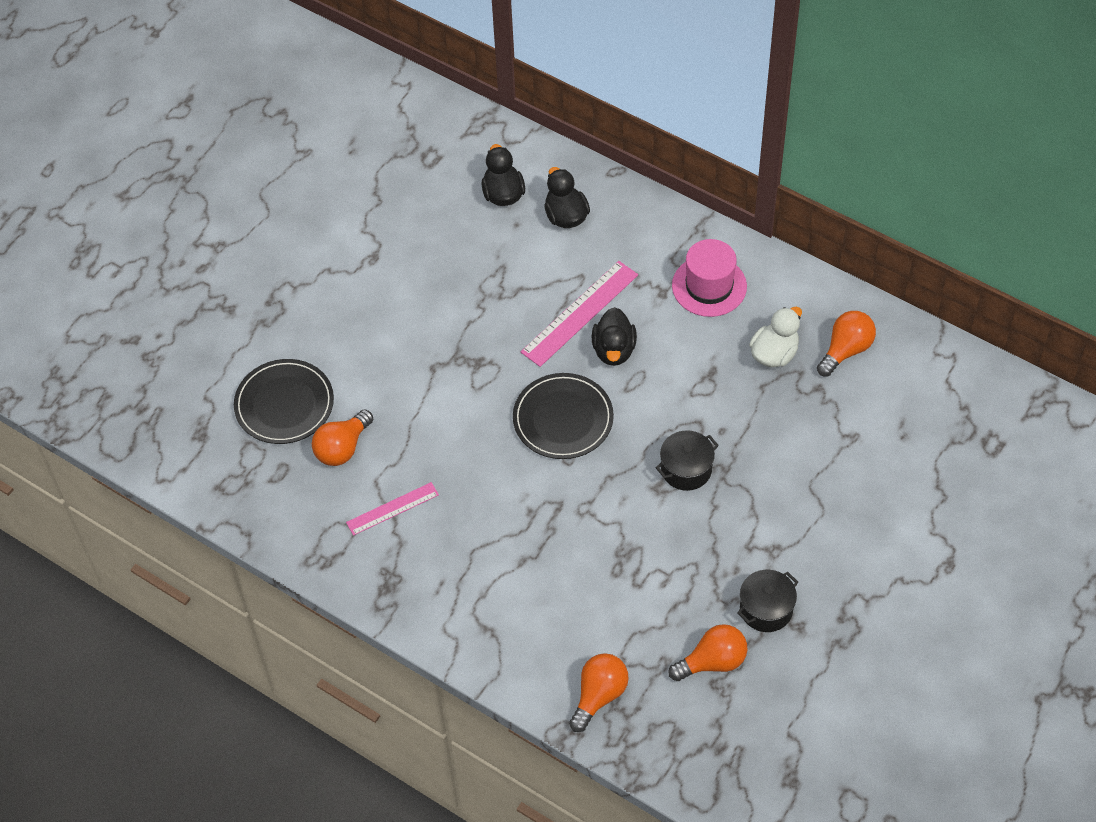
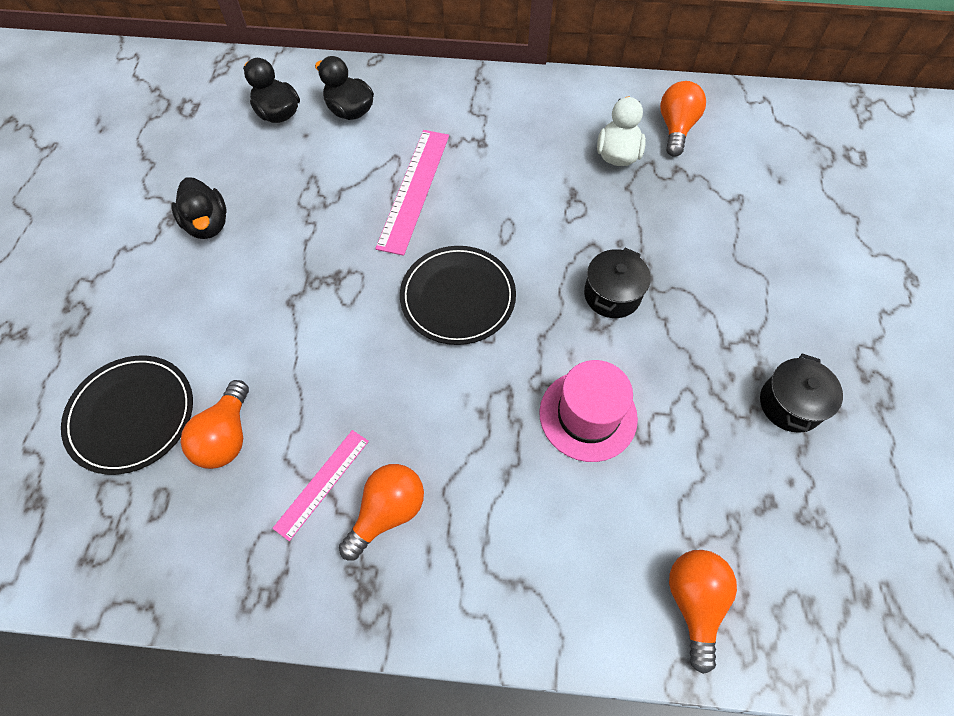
camera: 30 degrees left, 5 degrees up
black duck [592,307,637,366] -> black duck moved to [171,177,227,239]
orange light bulb [668,624,747,681] -> orange light bulb moved to [339,464,424,561]
pink hat [672,239,747,317] -> pink hat moved to [539,360,638,462]

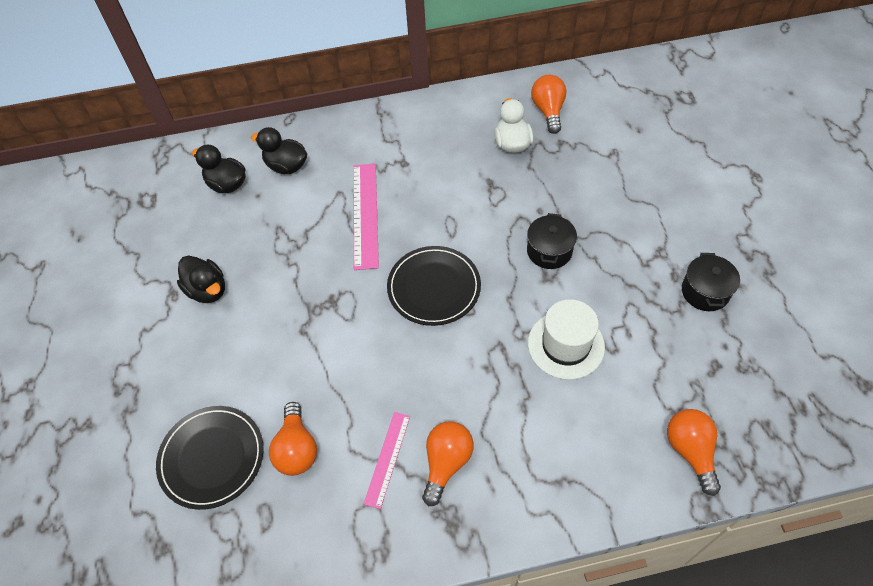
camera: 15 degrees left, 5 degrees down
pink hat [539,360,638,462] -> white hat [528,299,605,380]

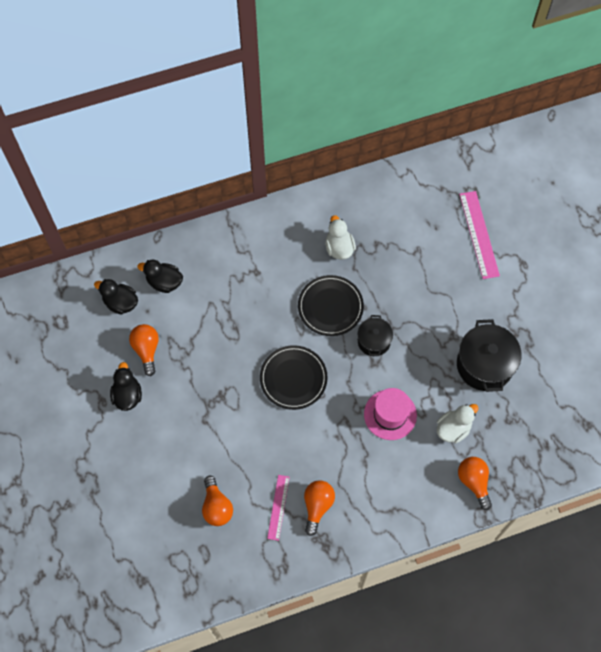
camera: 10 degrees left, 10 degrees up
black plate [156,406,264,510] -> black plate moved to [298,275,364,336]
black duck [177,255,225,303] -> black duck turned 135 degrees counterclockwise [110,362,142,411]
pink ruler [353,164,379,270] -> pink ruler moved to [459,191,500,279]
white hat [528,299,605,380] -> pink hat [364,388,417,440]
orange light bulb [531,75,567,134] -> orange light bulb moved to [129,324,159,376]
black pot [682,253,740,311] -> black pot [457,319,522,392], size x1.71
none -> white duck [436,404,478,443]

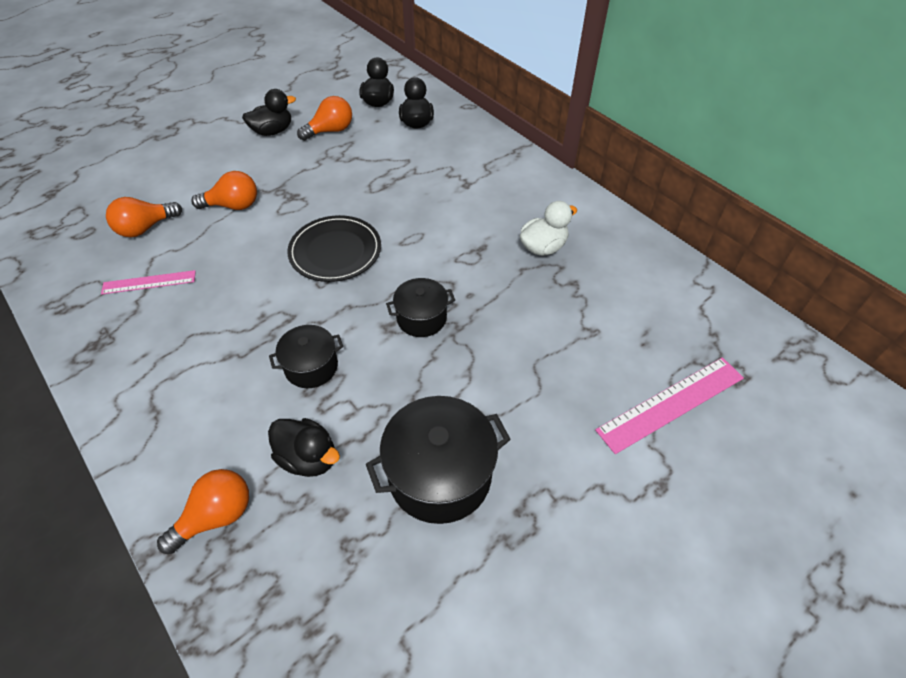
camera: 70 degrees right, 15 degrees down
black plate [298,275,364,336] -> none
orange light bulb [304,480,335,536] -> orange light bulb moved to [191,171,257,210]
pink hat [364,388,417,440] -> black pot [269,325,343,388]
white duck [436,404,478,443] -> black duck [268,418,340,477]

